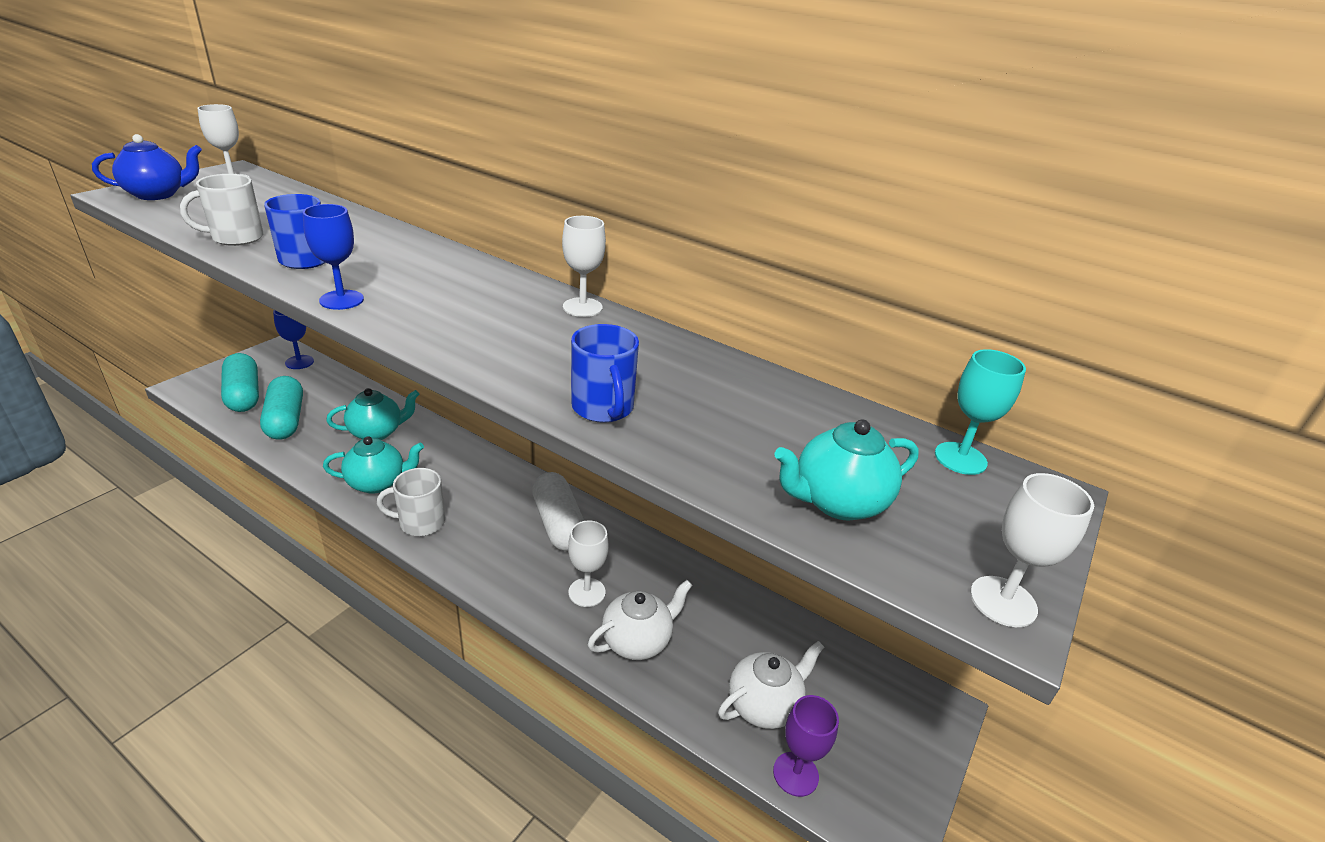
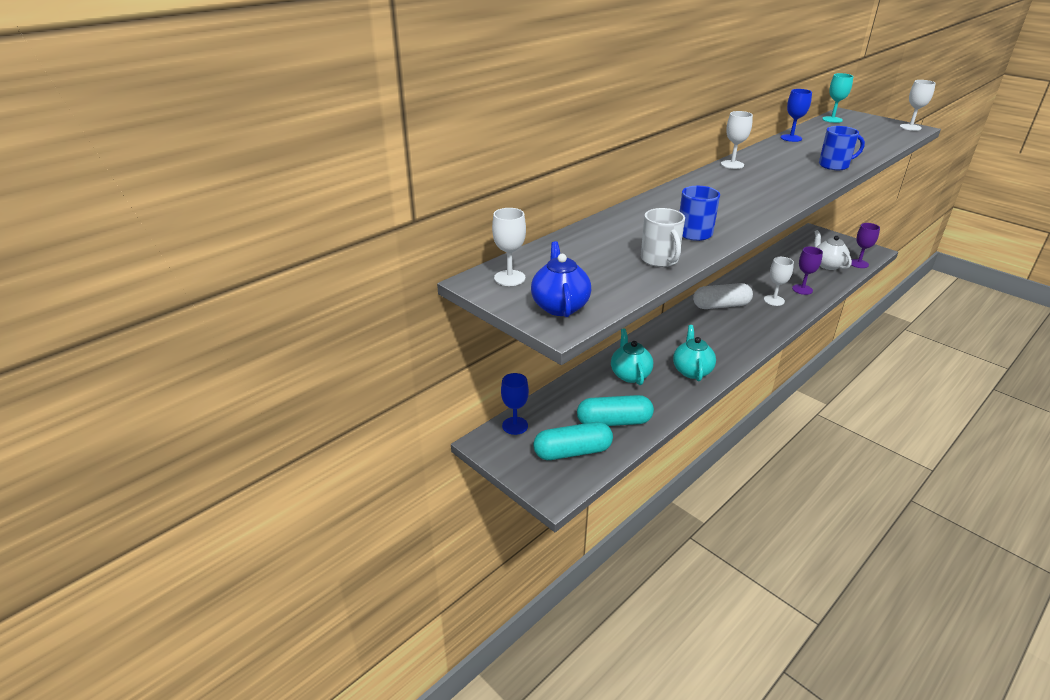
camera: 75 degrees left, 0 degrees up
blue goblet [303,204,364,310] -> blue goblet moved to [781,89,812,142]
white mug [377,468,445,536] -> none
white teapot [588,580,693,660] -> purple goblet [792,247,823,295]
turquoise teapot [775,419,919,521] -> none

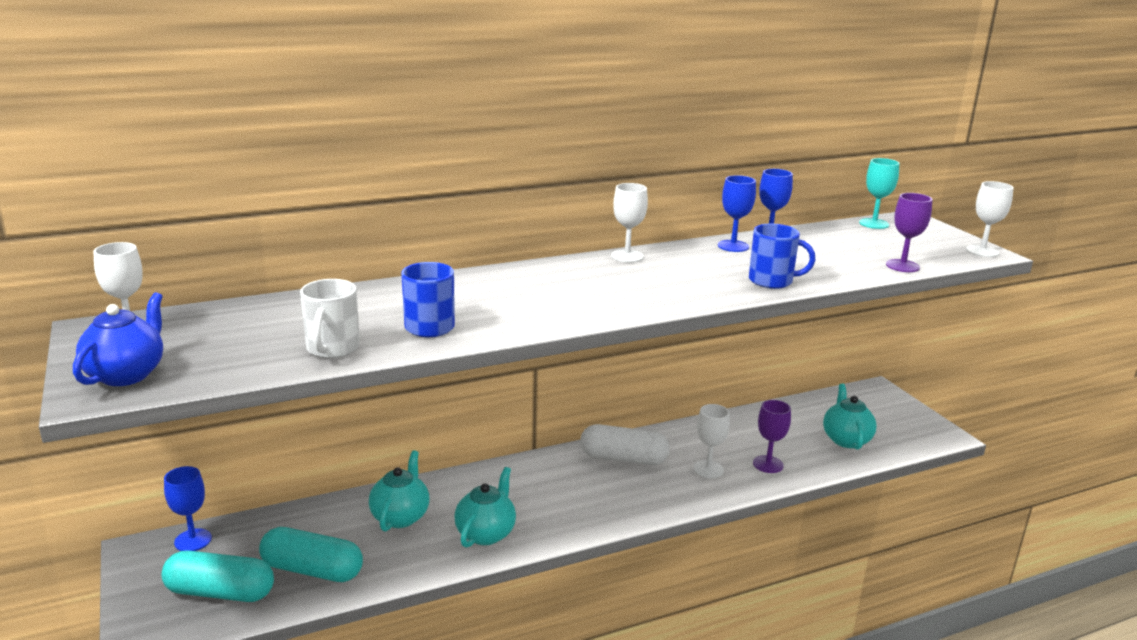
camera: 20 degrees right, 10 degrees down
white teapot [814,230,852,270] -> turquoise teapot [823,384,877,450]
purple goblet [851,223,880,268] -> purple goblet moved to [886,193,932,272]
none -> blue goblet [718,175,756,252]

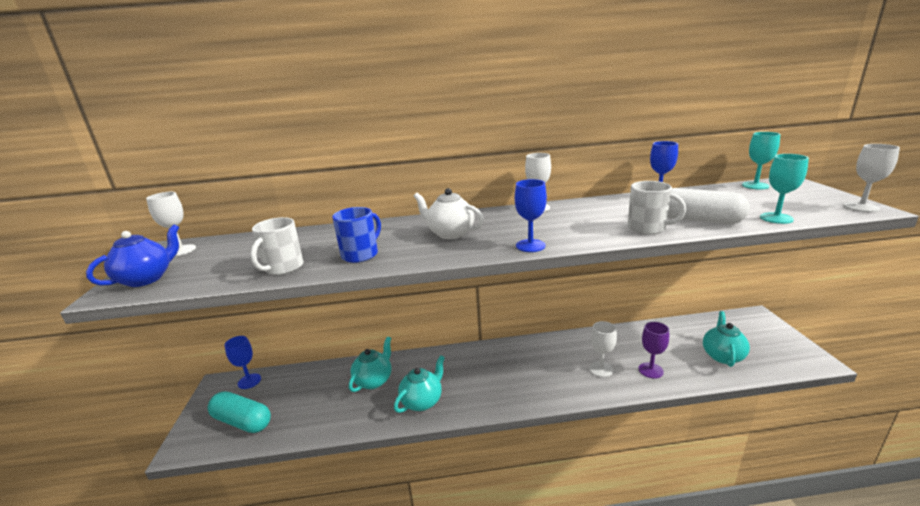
camera: 20 degrees right, 0 degrees up
turquoise capsule [259,527,363,582] -> none
white capsule [580,424,670,465] -> white capsule moved to [668,188,750,224]
blue goblet [718,175,756,252] -> blue goblet moved to [515,179,547,252]
blue mug [749,224,815,289] -> white mug [628,181,686,234]
purple goblet [886,193,932,272] -> turquoise goblet [760,154,809,224]
none -> white teapot [414,188,484,239]

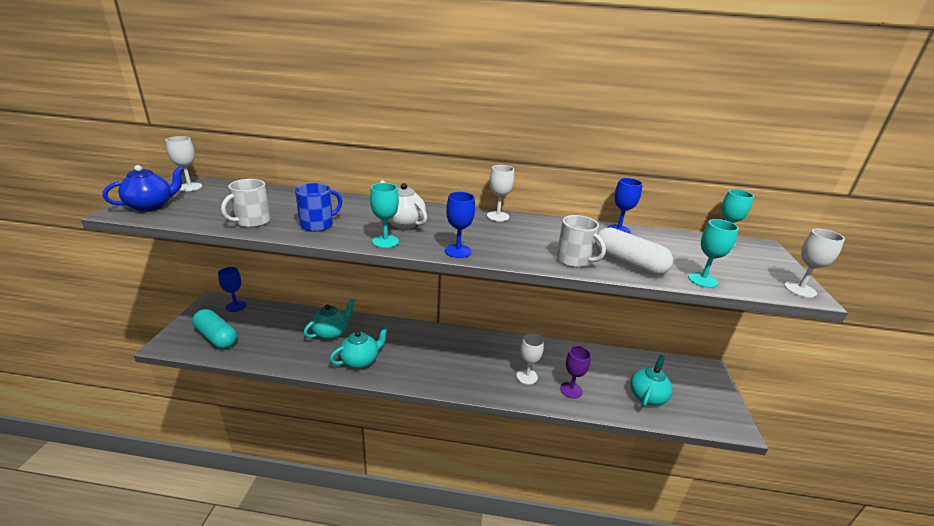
camera: 10 degrees right, 5 degrees up
none -> turquoise goblet [370,183,399,248]

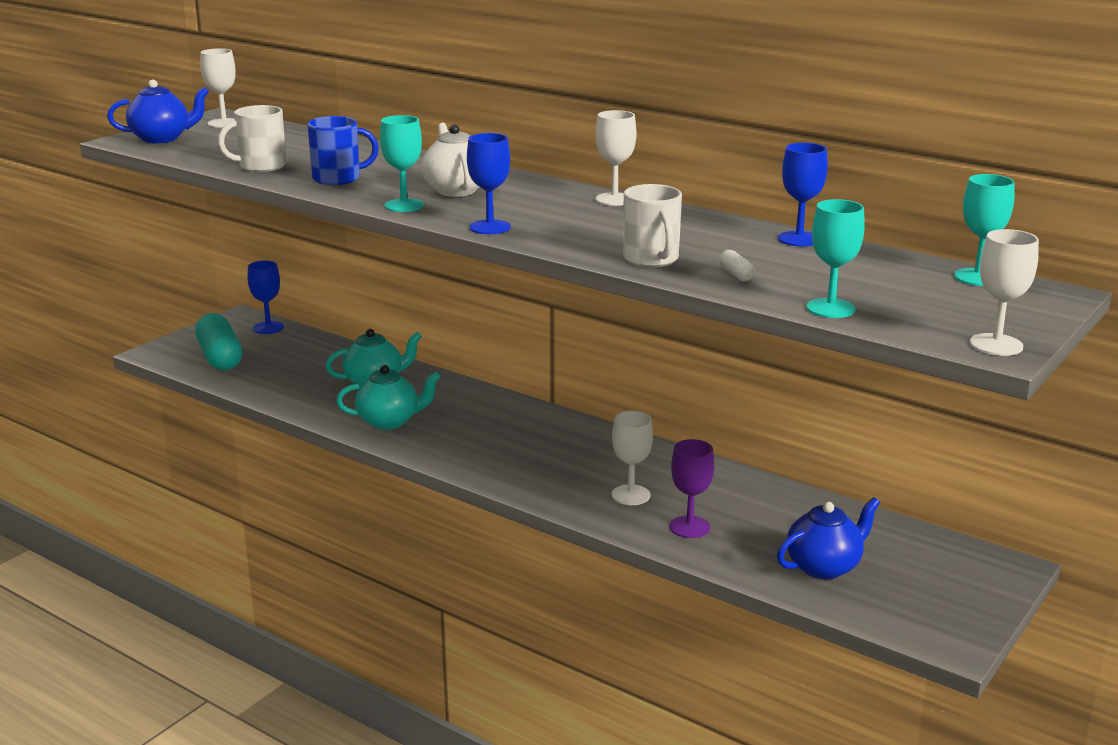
camera: 30 degrees right, 5 degrees down
white capsule [595,227,673,276] -> white capsule [719,250,755,281], size x0.41
turquoise teapot [630,355,673,407] -> blue teapot [777,497,880,579]

